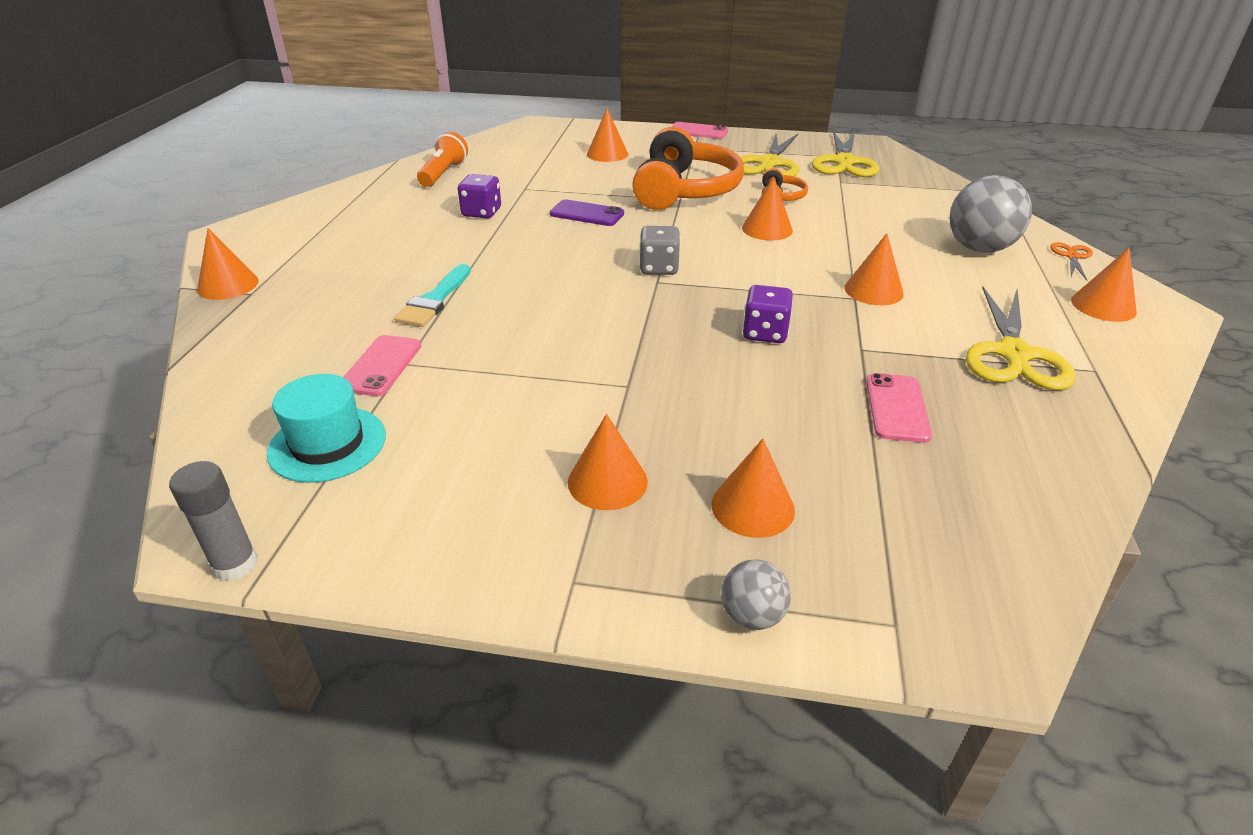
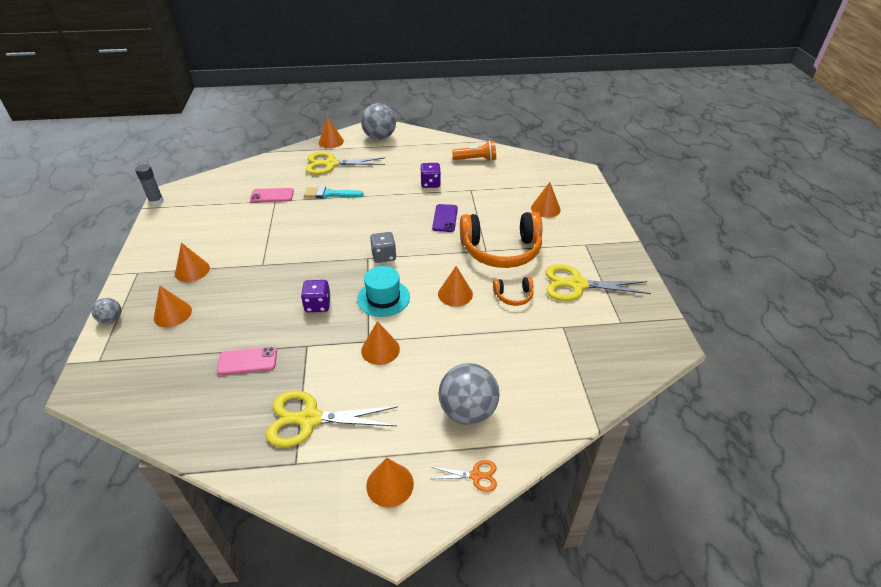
camera: 75 degrees right, 5 degrees up
turquoise hat [267,374,386,483] -> turquoise hat moved to [357,266,410,317]
pink phone [671,122,728,139] -> none
yellow scissors [812,131,879,177] -> yellow scissors moved to [305,152,385,175]
none -> grey ball [361,103,396,140]

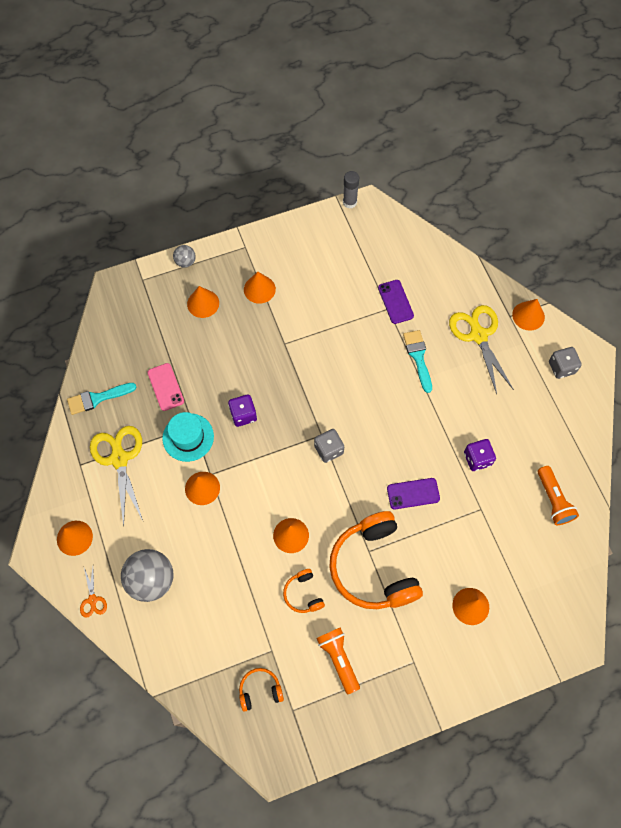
camera: 75 degrees right, 25 degrees up
pink phone [250,188,294,202] -> purple phone [378,280,414,324]
turquoise hat [357,266,410,317] -> turquoise hat moved to [162,412,214,462]
grey ball [361,103,396,140] -> grey dice [549,347,582,379]
yellow scissors [545,264,651,301] -> orange flashlight [317,627,360,694]
none -> turquoise brush [67,383,137,415]
none -> orange headphones [239,668,284,712]

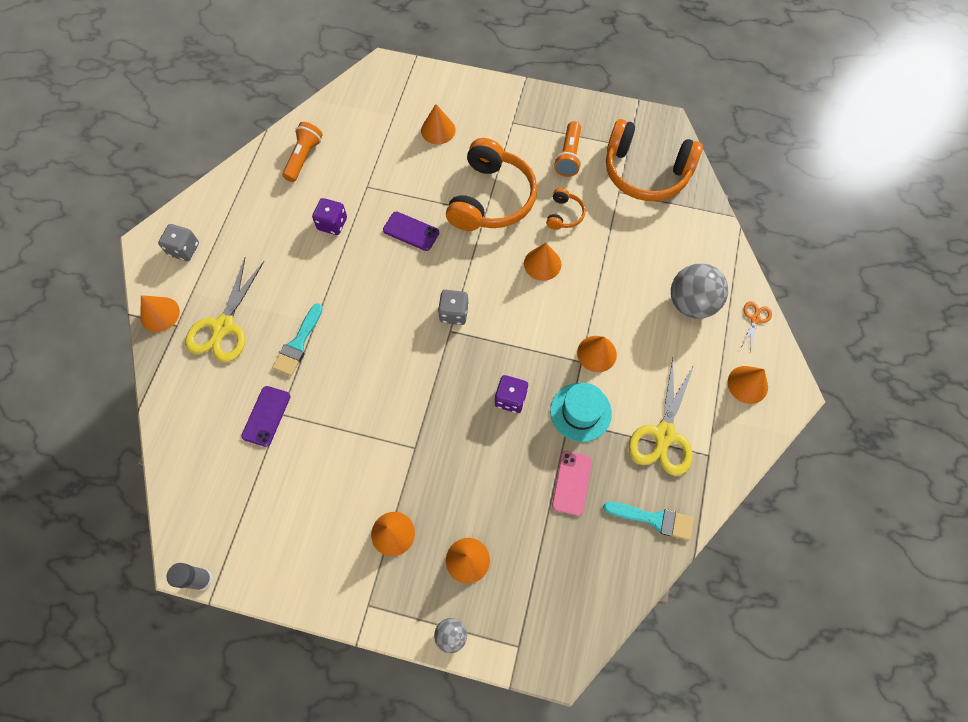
camera: 145 degrees left, 0 degrees up
orange headphones [239,668,284,712] -> orange headphones [606,119,703,201], size x2.25

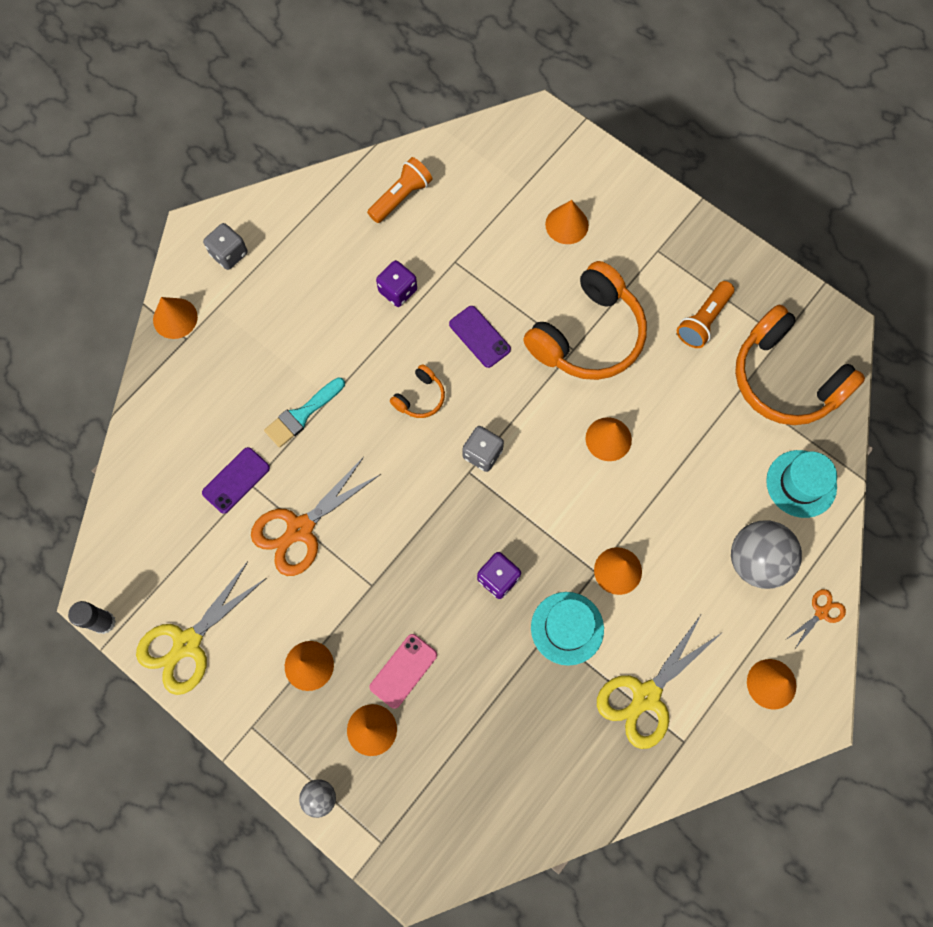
camera: 25 degrees right, 5 degrees up
yellow scissors [185,258,264,362] -> yellow scissors moved to [136,561,266,695]
orange headphones [546,188,586,230] -> orange headphones moved to [390,364,445,418]
pink phone [552,451,592,516] -> pink phone moved to [369,634,437,709]
turquoise brush [603,502,693,540] -> none
none -> orange scissors [251,457,381,576]
none -> turquoise hat [766,450,837,518]

